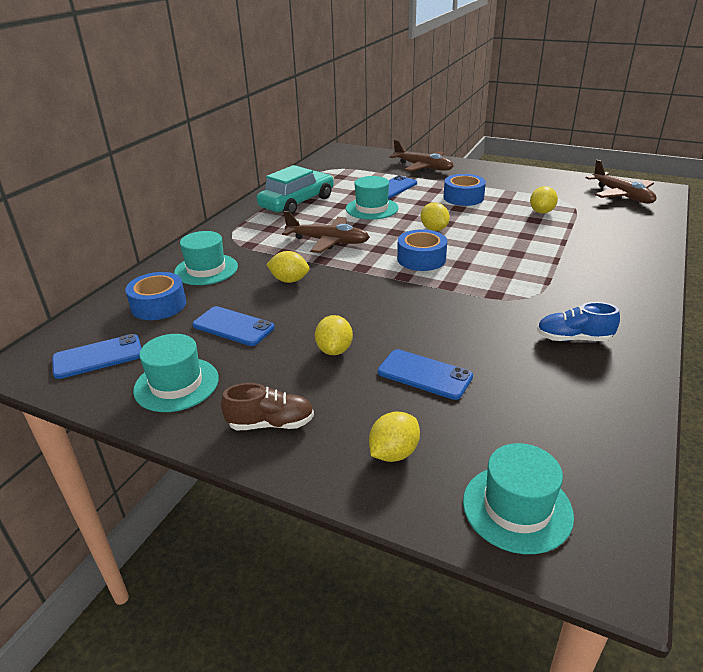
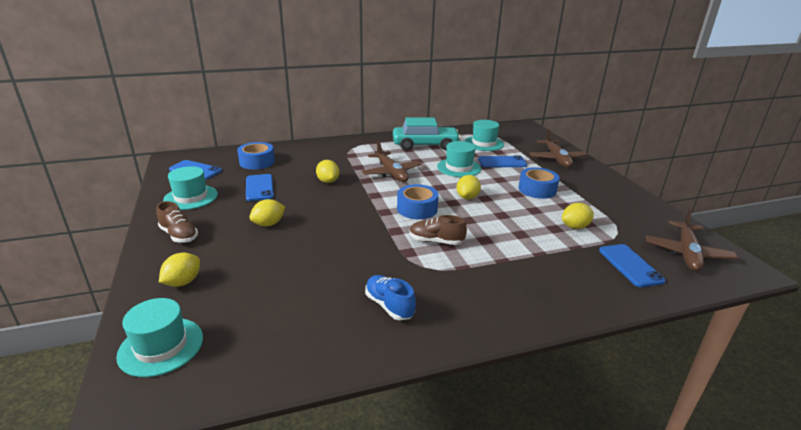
camera: 45 degrees right, 5 degrees down
turquoise hat [174,231,238,285] -> turquoise hat moved to [464,120,504,151]
yellow lemon [369,411,420,462] -> yellow lemon turned 60 degrees counterclockwise [159,253,200,287]
blue phone [378,349,473,400] -> blue phone moved to [599,244,666,287]
none -> brown shoe [410,215,467,245]

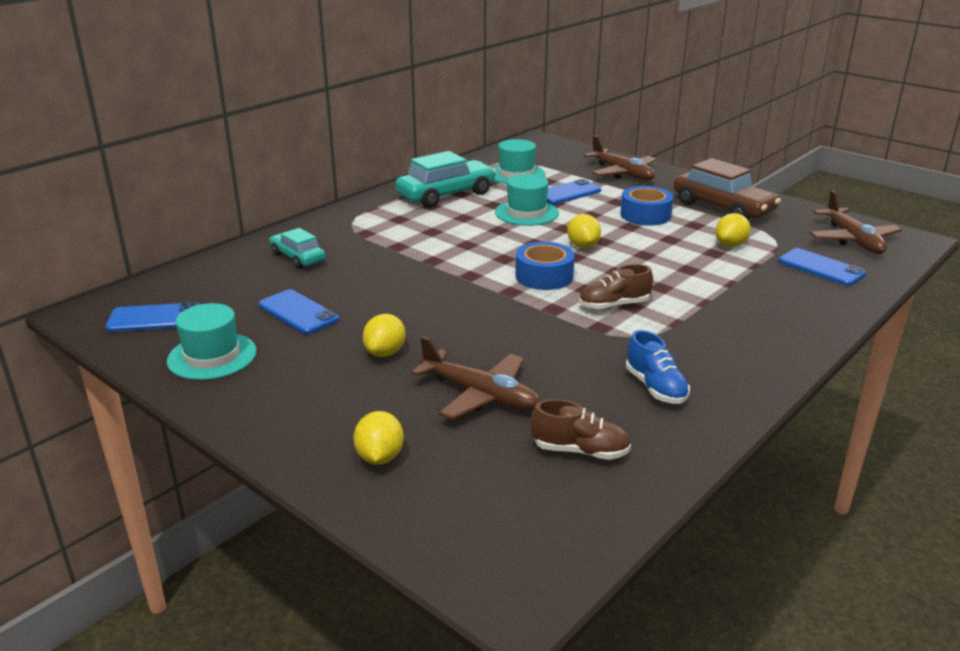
camera: 30 degrees left, 0 degrees up
turquoise hat [116,298,203,377] -> none
brown shoe [156,201,198,243] -> brown shoe moved to [531,399,631,460]
blue tape [237,142,275,170] -> none
yellow lemon [316,160,339,183] -> none
brown plane [362,141,422,182] -> brown plane moved to [411,336,541,420]
blue shoe [365,275,416,320] -> blue shoe turned 135 degrees counterclockwise [626,330,690,404]
none -> turquoise car [270,228,325,269]
none -> brown car [674,158,781,220]

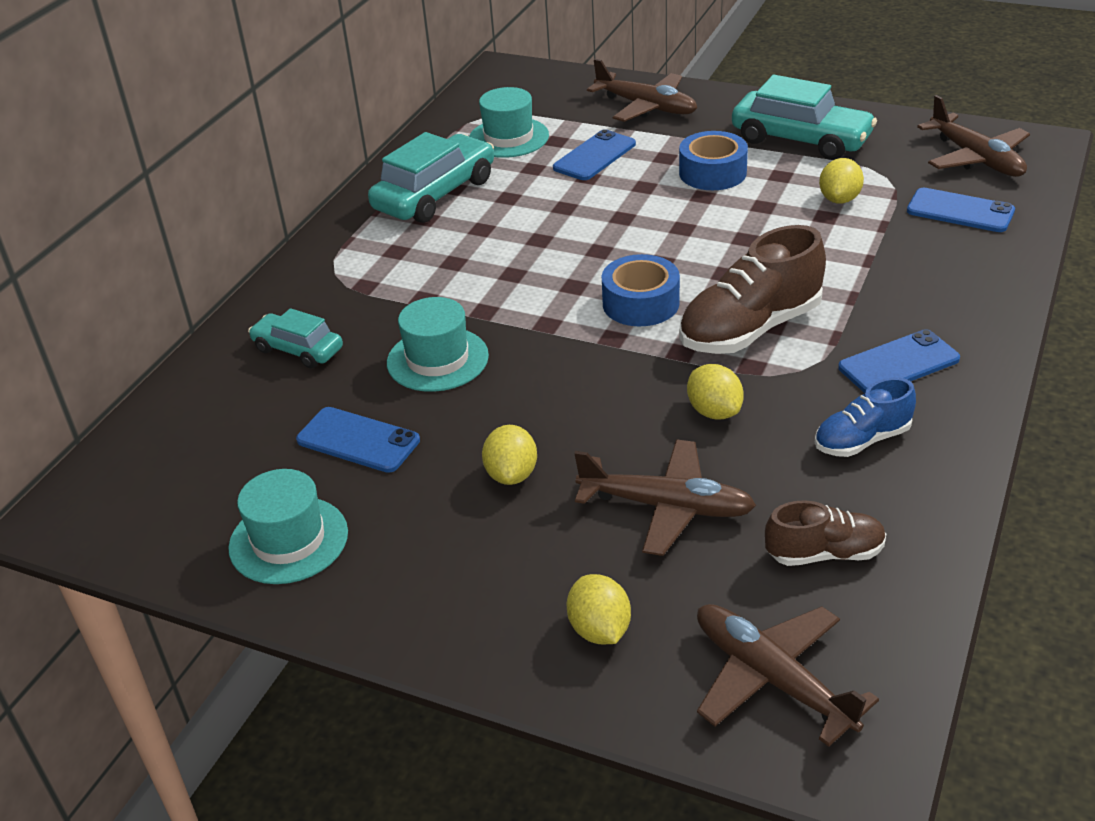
camera: 15 degrees left, 10 degrees up
blue phone [106,302,200,332] -> blue phone moved to [838,329,960,393]
turquoise hat [495,174,559,226] -> turquoise hat moved to [387,297,489,392]
yellow lemon [567,214,601,248] -> yellow lemon moved to [687,364,744,419]
brown shoe [579,264,653,310] -> brown shoe [679,225,826,354], size x1.74
blue shoe [626,330,690,404] -> blue shoe turned 105 degrees clockwise [815,378,916,457]
brown car [674,158,781,220] -> turquoise car [732,75,877,160]
none -> brown plane [697,604,879,747]

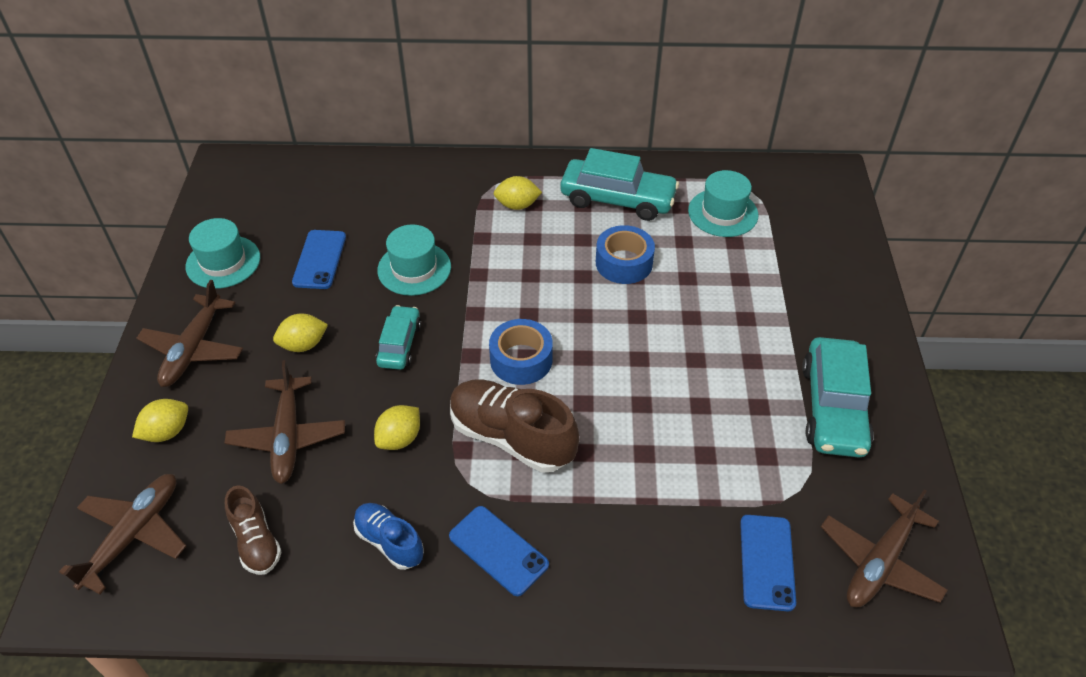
camera: 65 degrees right, 10 degrees up
turquoise car [248,308,343,368] -> turquoise car moved to [376,305,421,370]
blue phone [553,129,636,180] -> none
brown plane [587,59,697,122] -> brown plane moved to [136,280,243,387]
blue tape [679,131,748,190] -> blue tape moved to [596,225,655,284]
yellow lemon [819,158,864,204] -> yellow lemon moved to [494,176,542,210]

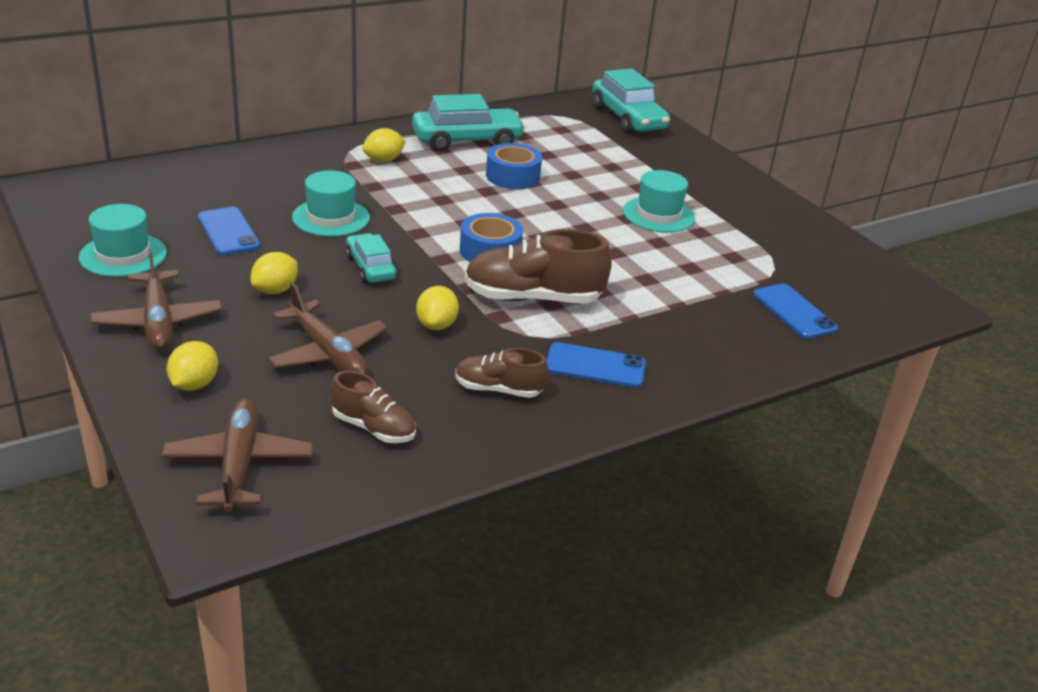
camera: 35 degrees left, 15 degrees down
blue shoe [353,503,424,570] -> brown shoe [455,348,549,398]
turquoise hat [688,170,758,237] -> turquoise hat moved to [623,170,695,233]
turquoise car [802,337,874,458] -> turquoise car moved to [592,69,670,134]
brown plane [821,489,948,607] -> none

